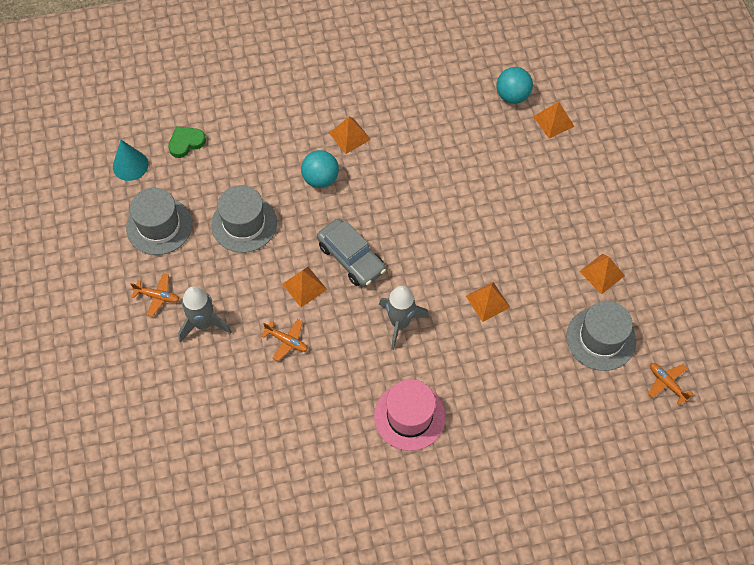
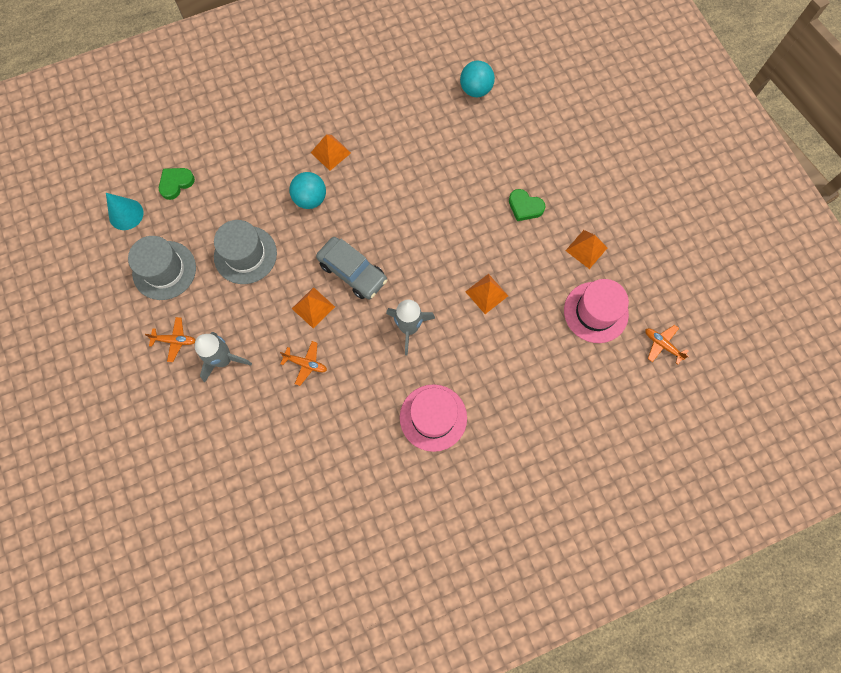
camera: 10 degrees left, 10 degrees up
orange pyramid [533,102,575,139] -> none
grey hat [567,301,636,371] -> pink hat [564,279,629,343]
none -> green heart [509,189,545,221]

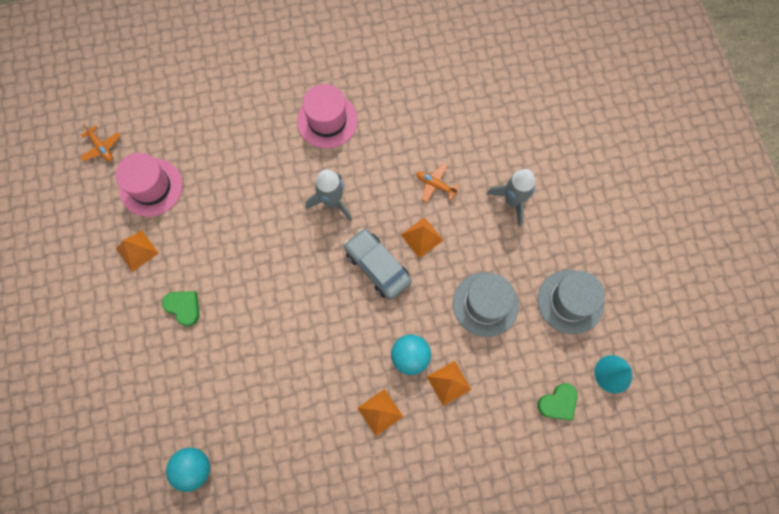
camera: 170 degrees left, 0 degrees up
orange plane [145,317,195,362] -> none
orange pyramid [465,274,508,314] -> orange pyramid moved to [427,361,471,406]

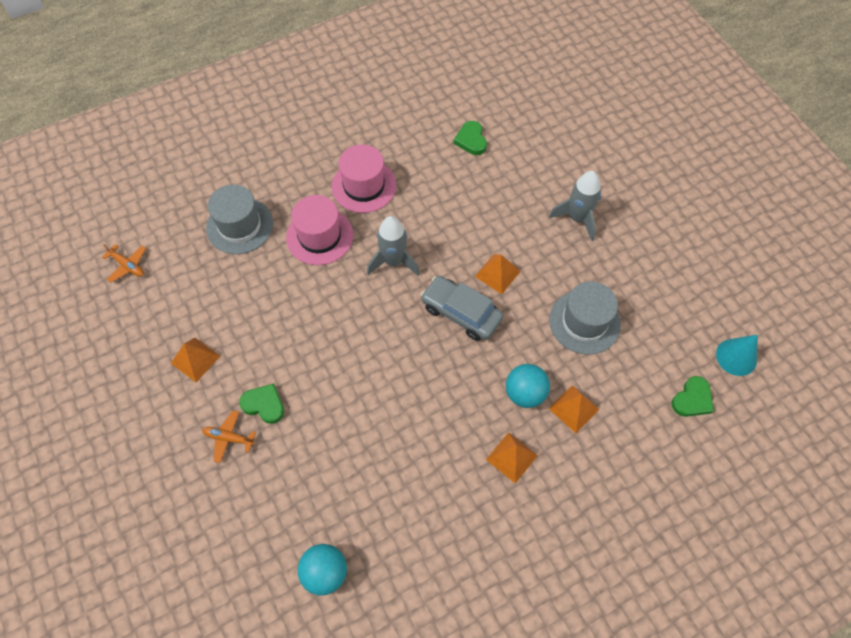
camera: 15 degrees left, 10 degrees down
pink hat [115,153,183,217] -> pink hat moved to [286,195,353,265]
orange plane [416,164,459,202] -> orange plane moved to [202,410,256,463]
grey hat [538,270,605,334] -> grey hat moved to [206,185,273,254]
none -> green heart [454,121,487,155]

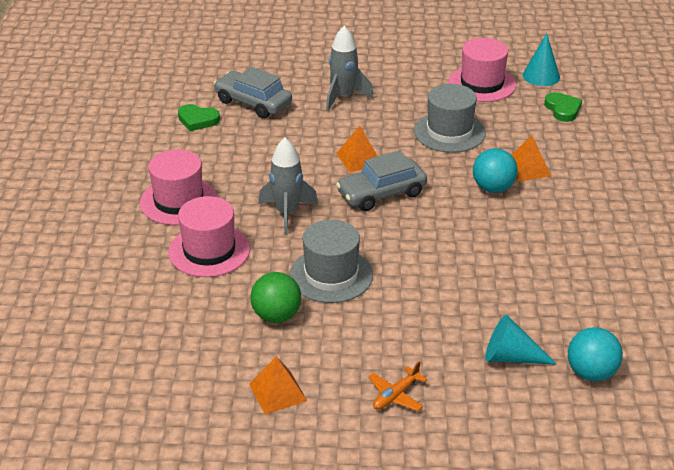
camera: 60 degrees left, 25 degrees down
orange plane [102,244,146,283] -> none
grey hat [206,185,273,254] -> grey hat moved to [290,220,373,303]
green heart [239,383,284,424] -> none
orange pyramid [486,432,538,483] -> none
none -> grey car [214,67,292,119]
none -> green ball [250,272,301,323]
none -> pink hat [448,38,516,102]
none -> turquoise cone [485,314,557,365]

